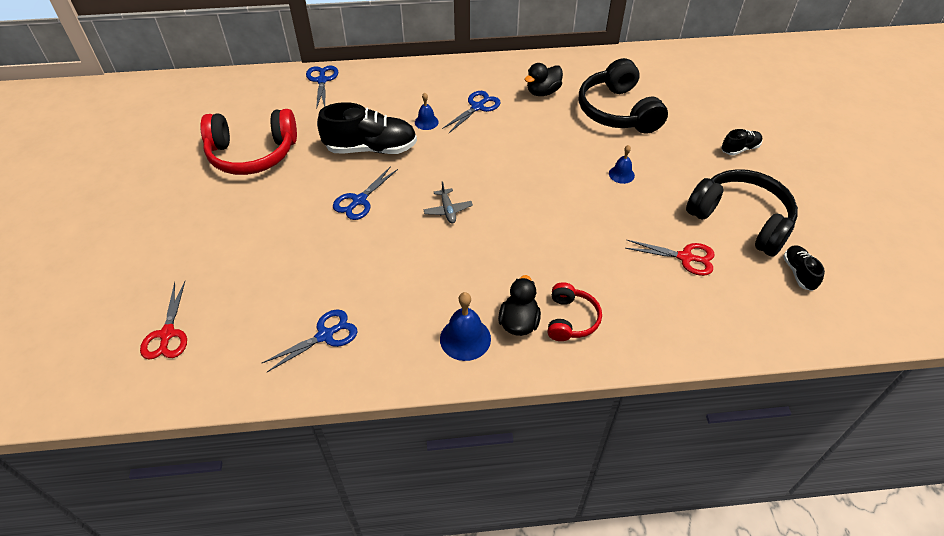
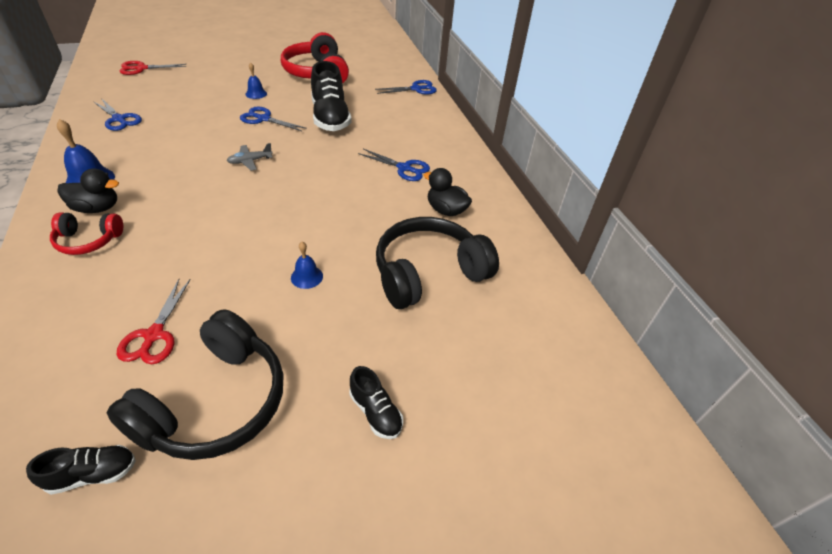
camera: 75 degrees right, 5 degrees down
blue bell [415,93,439,130] -> blue bell moved to [245,63,267,99]

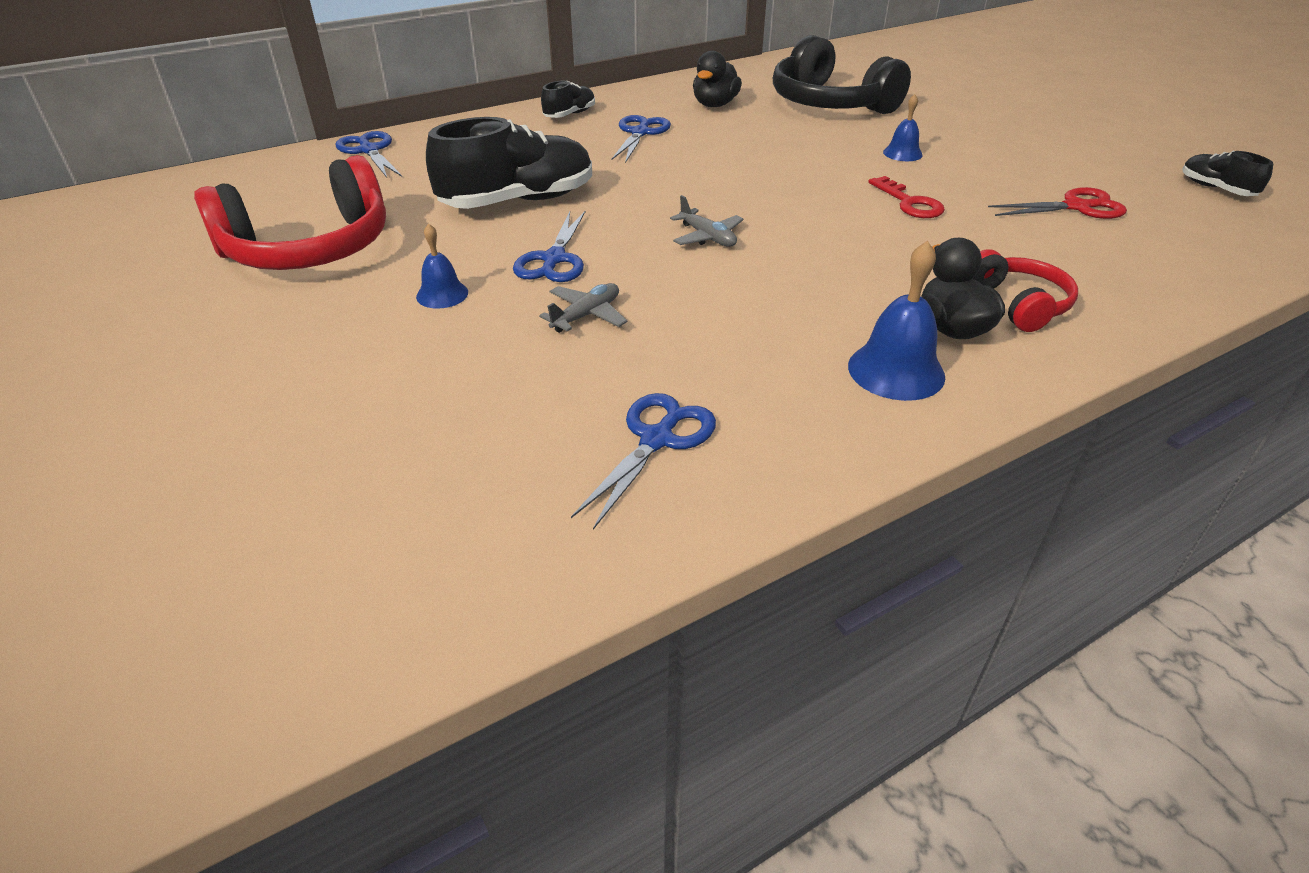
camera: 100 degrees left, 5 degrees down
black headphones [106,309,284,460] -> none
red scissors [119,61,187,75] -> none
black shoe [349,366,403,439] -> black shoe moved to [541,81,595,118]
none -> grey plane [539,283,627,333]
none -> red key [868,176,945,218]

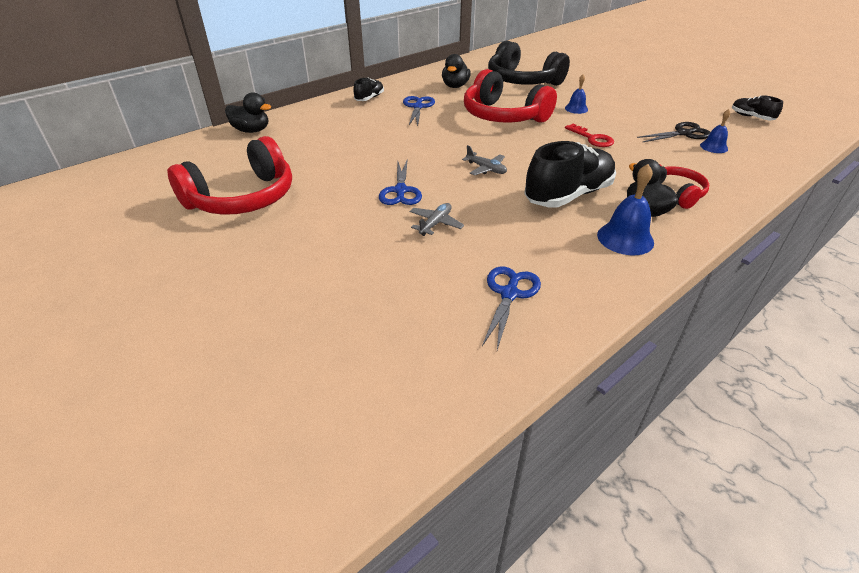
camera: 10 degrees left, 0 degrees up
blue scissors [335,131,402,178] -> black duck [225,92,271,133]
blue bell [416,223,468,309] -> blue bell moved to [700,109,730,153]
black shoe [426,117,592,209] -> black shoe moved to [524,141,616,207]
red scissors [988,187,1127,219] -> black scissors [637,122,710,143]
none -> red headphones [464,69,557,123]

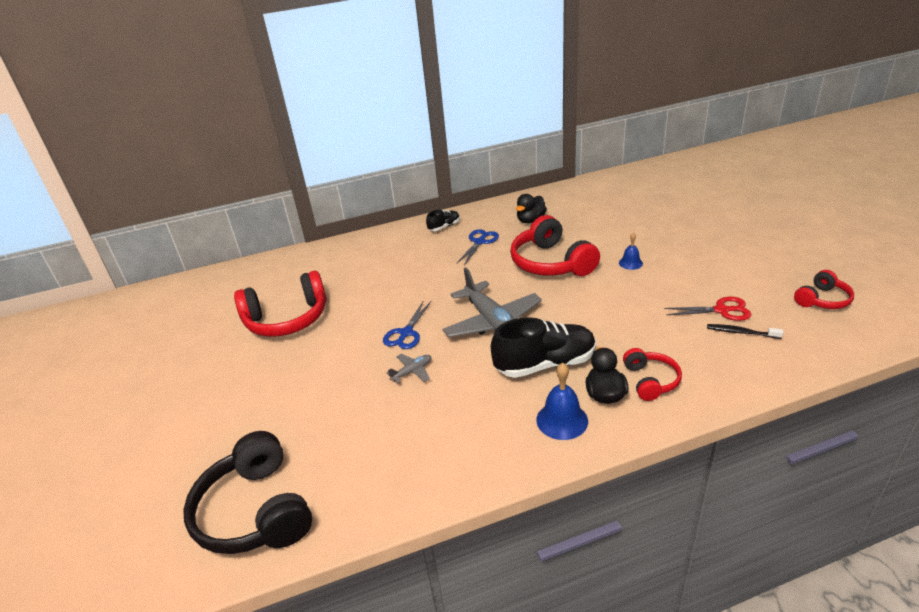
camera: 25 degrees right, 5 degrees down
black duck [225,92,271,133] -> none
grey plane [462,145,507,176] -> grey plane [442,267,542,337], size x2.26
blue scissors [482,267,541,350] -> none
black headphones [488,41,570,86] -> black headphones moved to [183,431,312,554]
red key [565,123,614,147] -> none
black scissors [637,122,710,143] -> red scissors [664,297,751,321]
blue bell [700,109,730,153] -> black toothbrush [707,324,784,339]
black shoe [732,95,783,120] -> red headphones [794,270,854,309]

